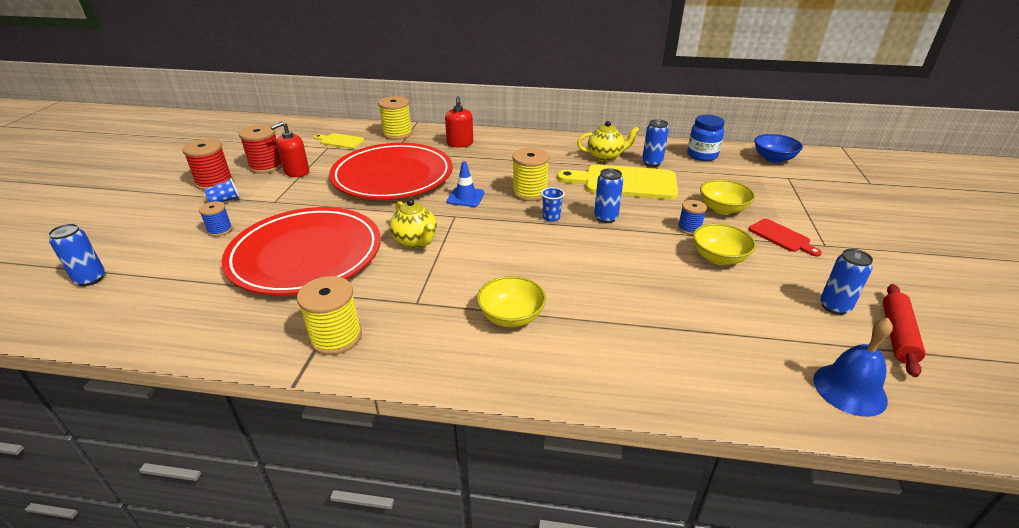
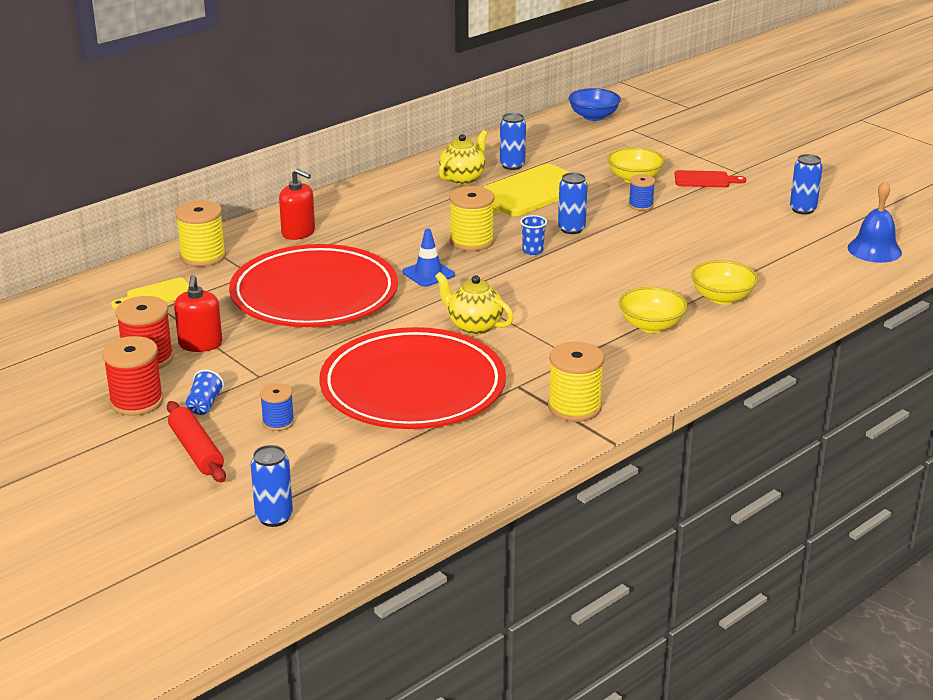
camera: 50 degrees left, 5 degrees down
yellow teapot [390,199,437,248] -> yellow teapot turned 150 degrees counterclockwise [435,272,514,335]
blue jar [687,115,725,161] -> none
yellow bowl [693,223,756,265] -> yellow bowl moved to [691,260,758,305]
red rolling pin [883,284,926,377] -> red rolling pin moved to [167,401,226,483]

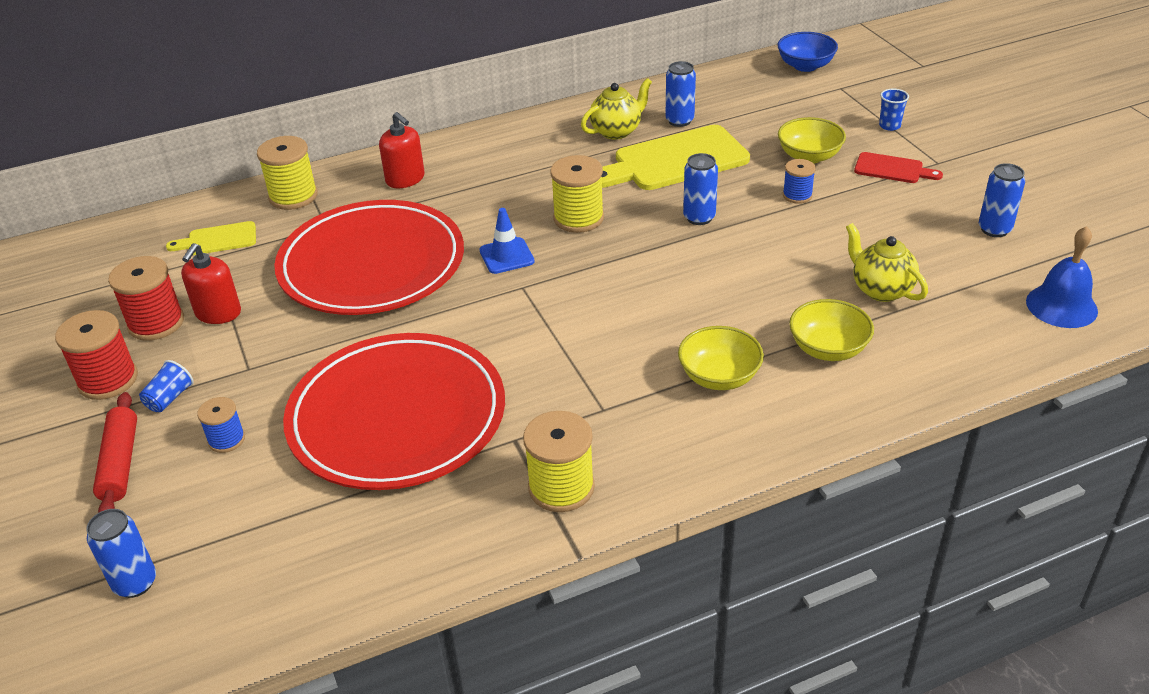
camera: 20 degrees right, 10 degrees up
yellow teapot [435,272,514,335] -> yellow teapot moved to [846,223,928,302]
blue cup [520,215,547,255] -> blue cup moved to [879,89,909,131]

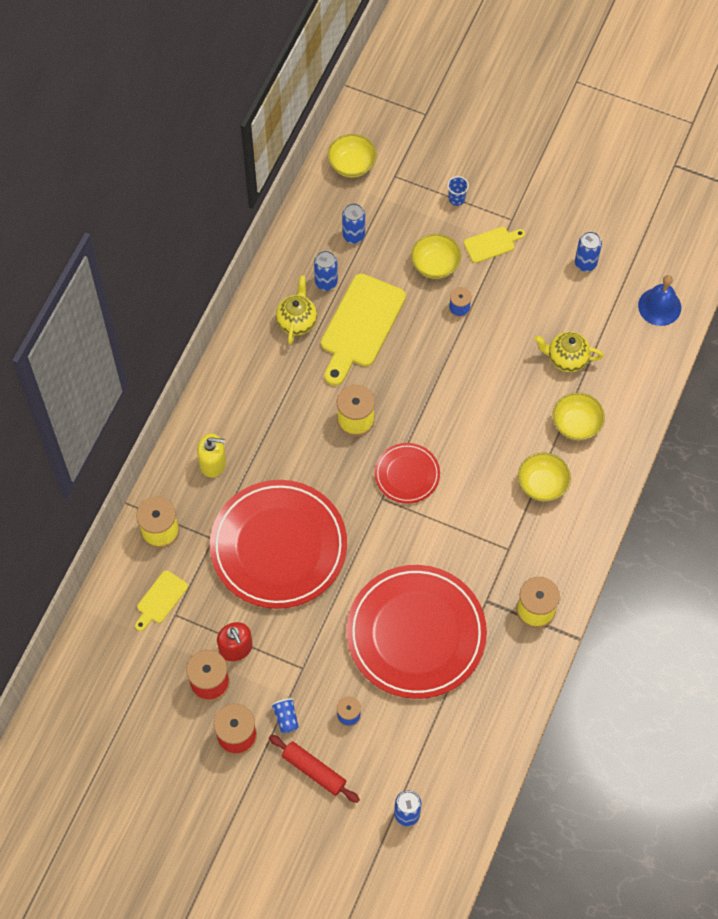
camera: 45 degrees left, 25 degrees up
red soap dispenser [379,112,425,188] -> yellow soap dispenser [197,433,226,478]
blue traffic cone [480,208,535,274] -> none
blue can [683,153,718,225] -> blue can moved to [342,203,365,244]
blue bowl [777,32,838,72] -> yellow bowl [327,134,377,177]
red cutting board [854,152,943,183] -> yellow cutting board [464,227,525,263]
none -> red plate [375,443,440,504]

